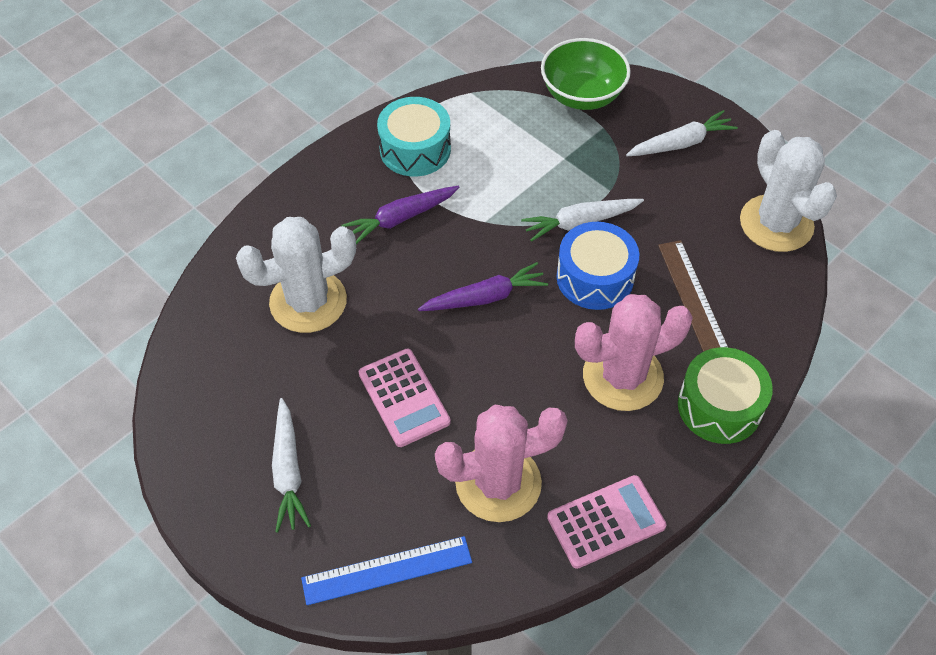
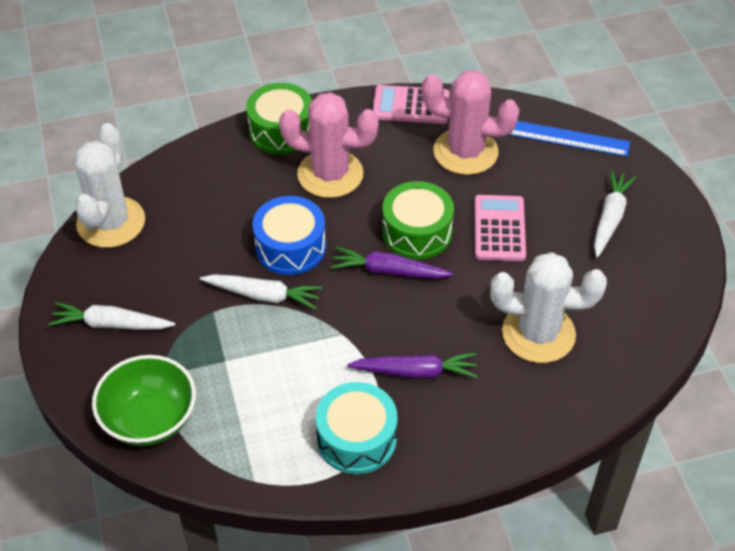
camera: 150 degrees left, 5 degrees down
brown ruler [658,240,728,352] -> none
none -> green drum [382,181,454,260]

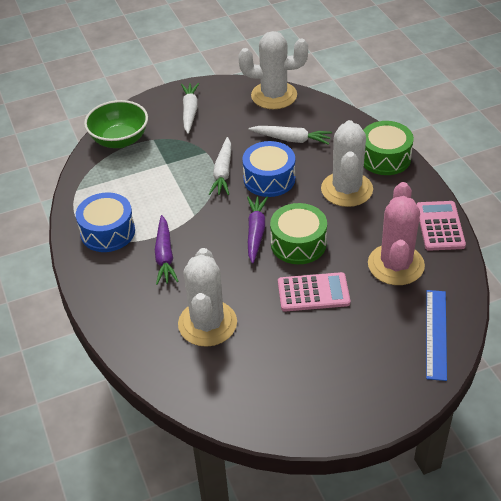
camera: 85 degrees right, 5 degrees down
pink cactus [279,92,379,198] -> white cactus [321,120,373,207]
turquoise drum [316,382,398,474] -> blue drum [76,193,135,252]
white carrot [594,170,636,258] -> white carrot moved to [248,126,332,145]

